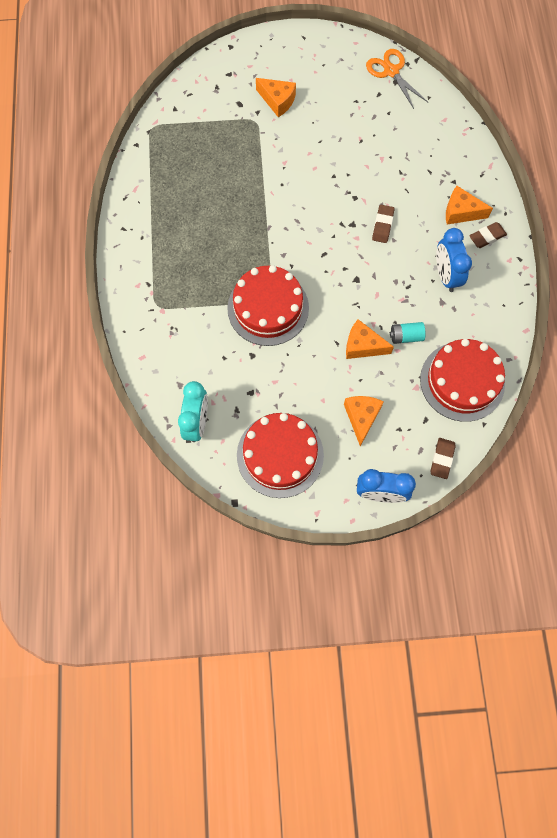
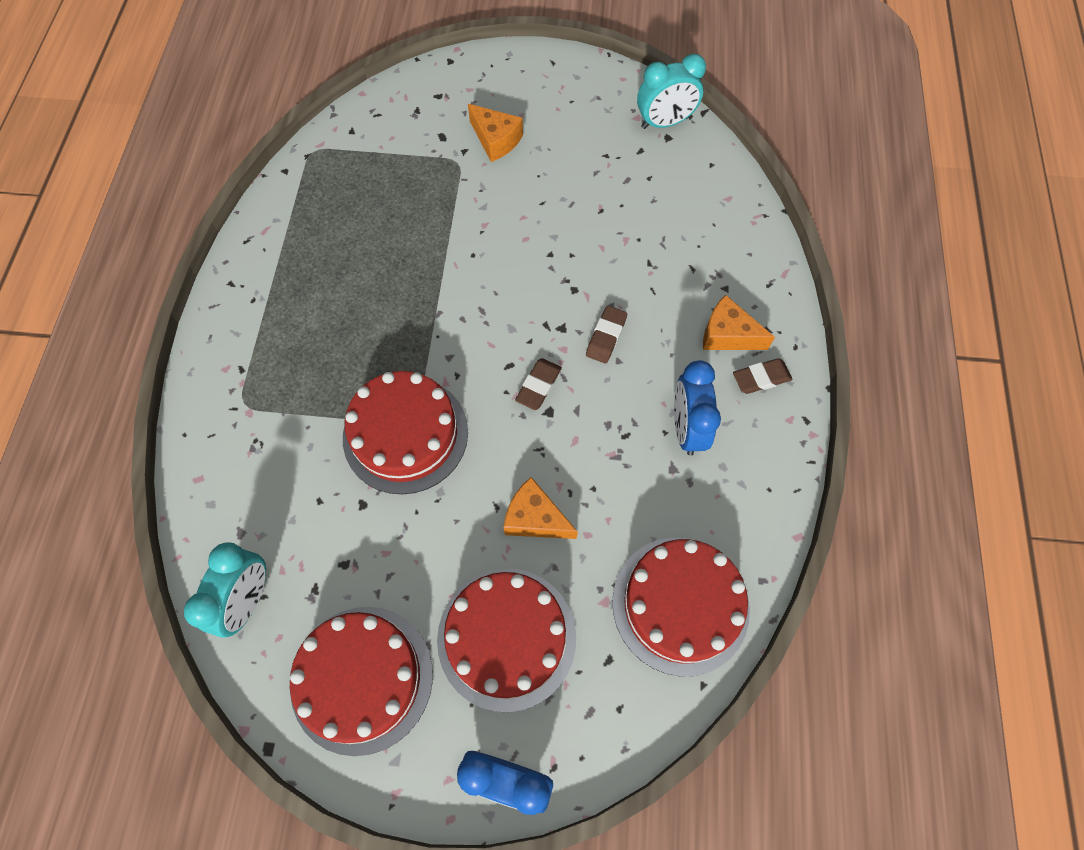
camera: 10 degrees right, 5 degrees down
orange cheese [344,396,384,446] -> red cake [437,569,576,712]
orange scissors [366,49,428,109] -> turquoise clock [637,53,706,129]
turquoise battery [390,322,426,344] -> none
brown eraser [431,438,456,479] -> brown eraser moved to [515,358,562,410]

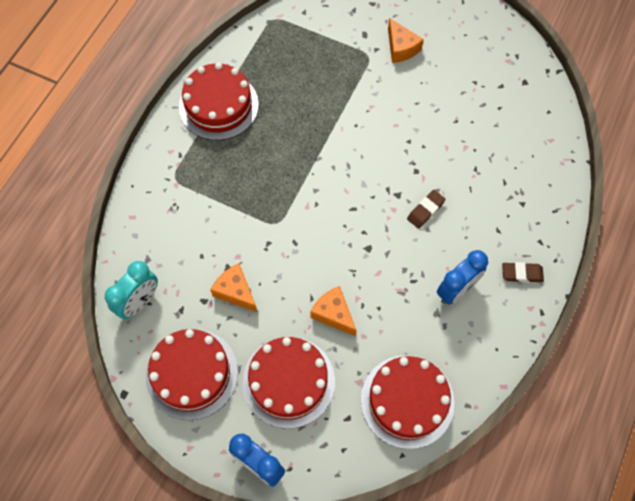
camera: 20 degrees right, 0 degrees up
red cake [343,371,468,494] -> red cake moved to [179,62,259,140]
brown eraser [515,358,562,410] -> none
turquoise clock [637,53,706,129] -> none
blue clock [674,360,721,456] -> blue clock turned 150 degrees counterclockwise [437,250,488,305]
orange cheese [703,295,775,350] -> orange cheese moved to [210,264,257,312]

